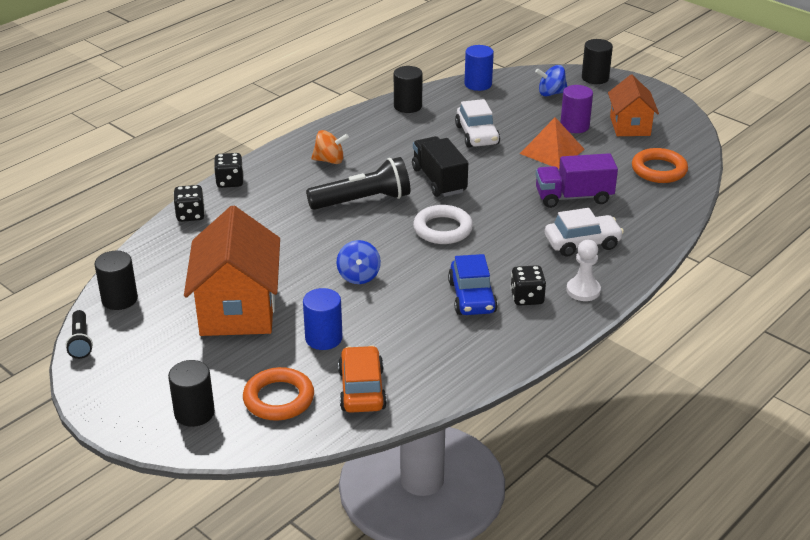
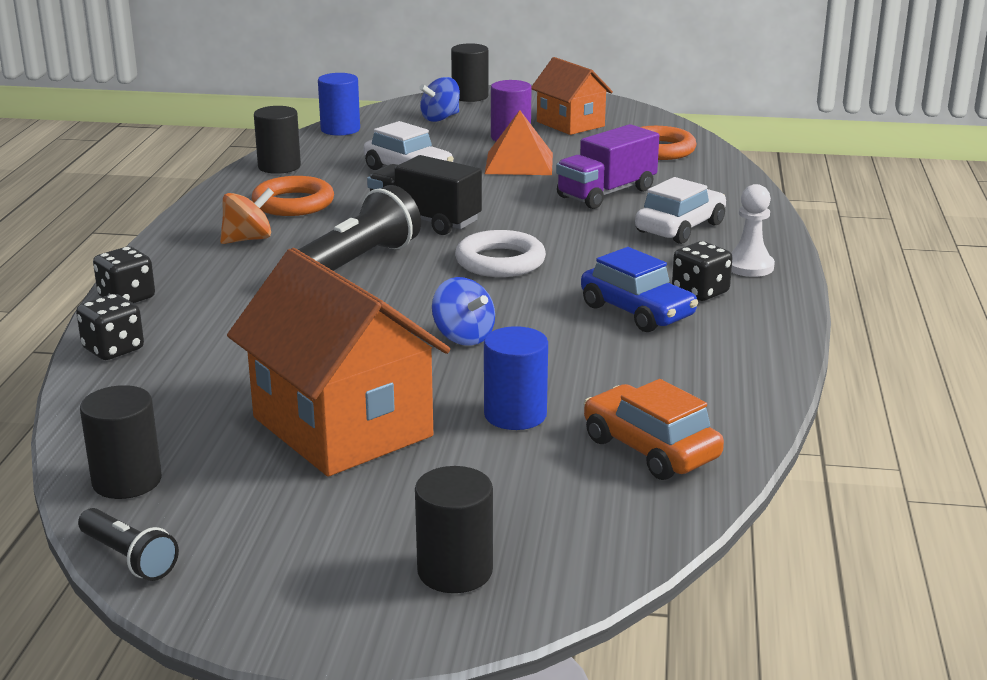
camera: 35 degrees left, 10 degrees down
orange ring [243,367,314,421] -> orange ring moved to [252,176,334,216]

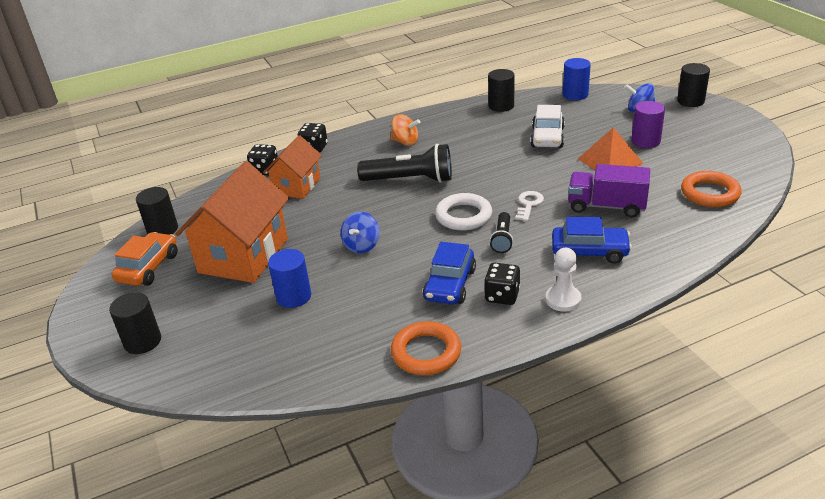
camera: 60 degrees right, 10 degrees up
black flashlight [78,508,179,581] -> black flashlight moved to [490,212,513,253]
orange ring [252,176,334,216] -> orange ring moved to [391,321,461,375]
black truck [367,155,482,235] -> none
orange house [532,57,613,135] -> orange house moved to [263,135,322,199]
orange car [584,379,724,480] -> orange car moved to [112,232,177,286]
white car [635,177,726,244] -> blue car [552,217,632,264]
none -> white key [515,191,544,221]

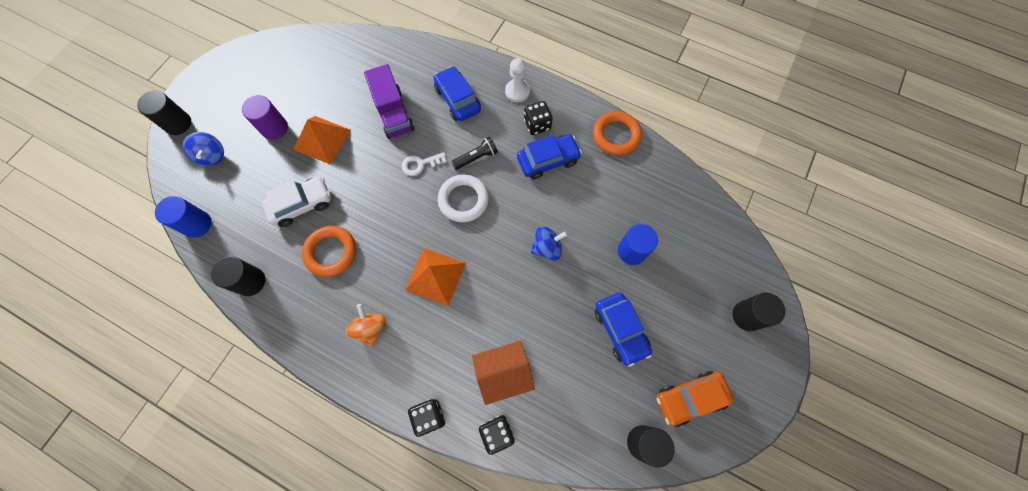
camera: 130 degrees left, 35 degrees up
orange house [175,161,289,283] -> blue car [595,293,652,367]
black flashlight [357,144,452,183] -> orange pyramid [405,248,466,306]
orange ring [681,171,742,207] -> orange ring moved to [302,226,356,277]

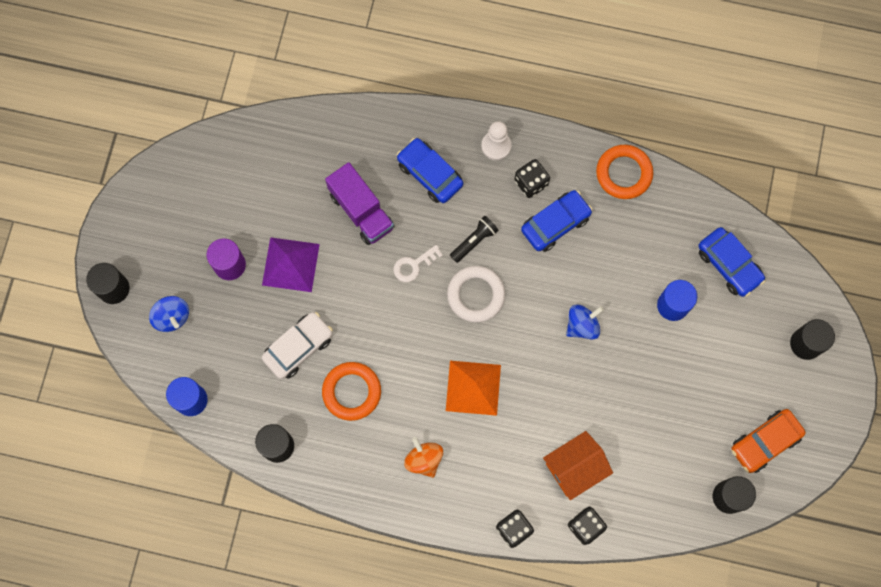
camera: 15 degrees left, 5 degrees up
orange pyramid [293,116,351,164] -> purple pyramid [262,237,320,292]
blue car [595,293,652,367] -> blue car moved to [698,227,765,297]

